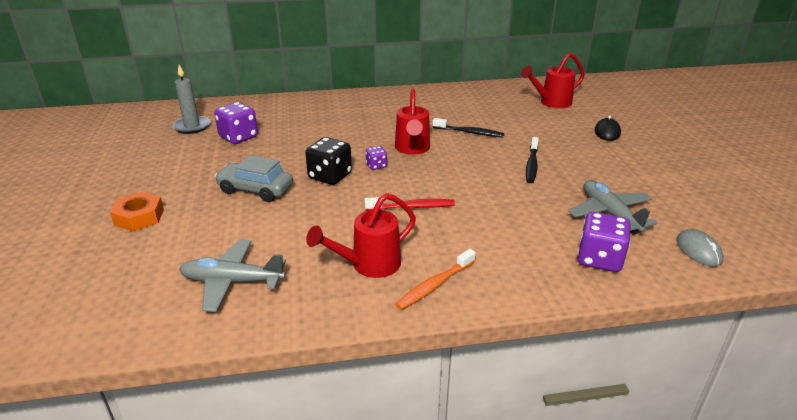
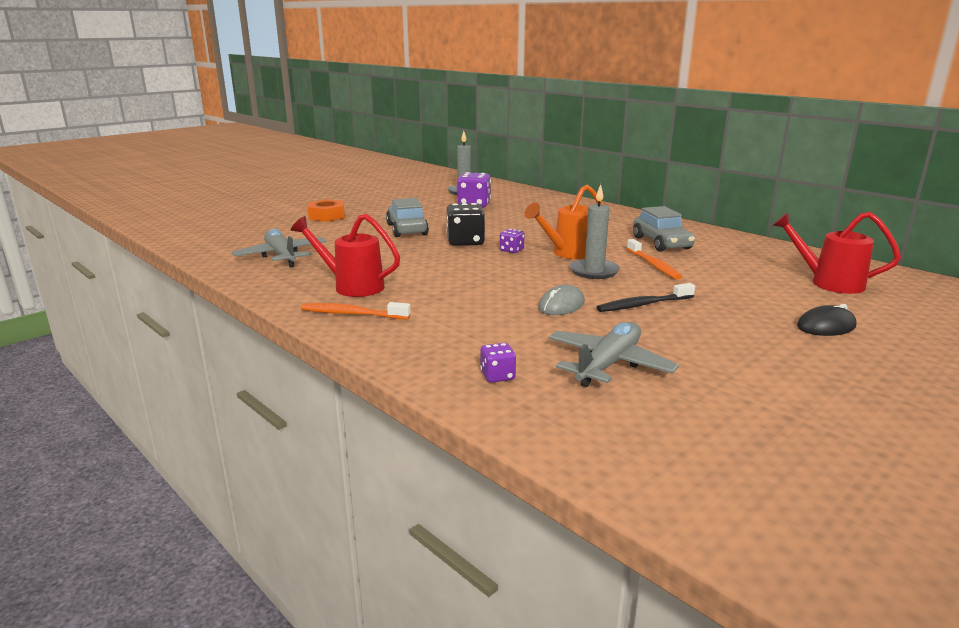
camera: 55 degrees right, 10 degrees down
red toothbrush [365,197,455,211] -> none
red watering can [395,89,430,155] -> orange watering can [524,184,603,259]
black toothbrush [433,118,505,137] -> orange toothbrush [627,239,682,280]
purple dice [578,212,631,272] -> purple dice [480,343,516,383], size x0.53
grey mouse [676,229,724,267] -> grey mouse moved to [538,285,585,315]
none -> grey candle [570,184,620,279]
none -> grey car [633,206,695,252]

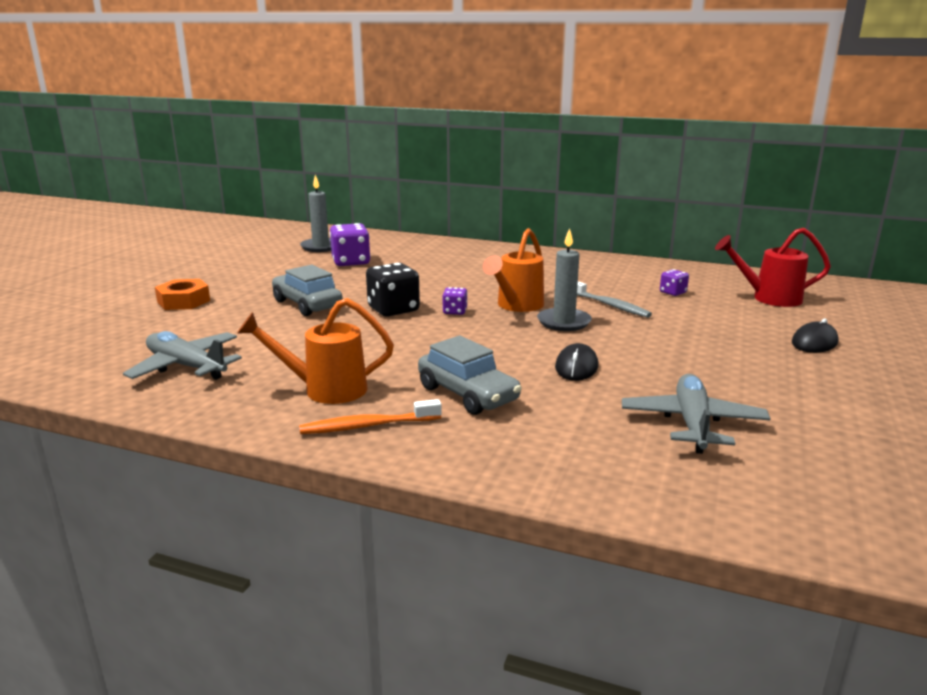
camera: 25 degrees left, 0 degrees up
red watering can [291,214,400,297] -> orange watering can [237,298,394,404]
purple dice [480,343,516,383] -> purple dice moved to [660,269,689,296]
grey mouse [538,285,585,315] -> black mouse [555,343,598,381]
black toothbrush [597,283,695,312] -> none
orange toothbrush [627,239,682,280] -> grey toothbrush [577,281,652,318]
grey car [633,206,695,252] -> grey car moved to [418,336,522,415]

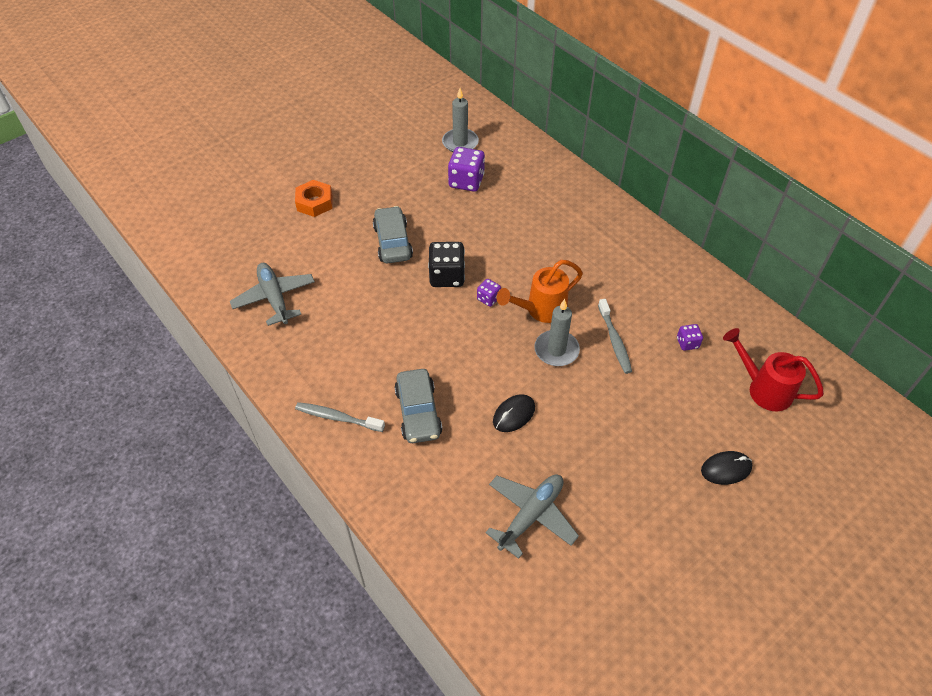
camera: 30 degrees right, 30 degrees up
orange watering can [237,298,394,404] -> none
orange toothbrush [299,399,442,434] -> grey toothbrush [295,402,385,432]

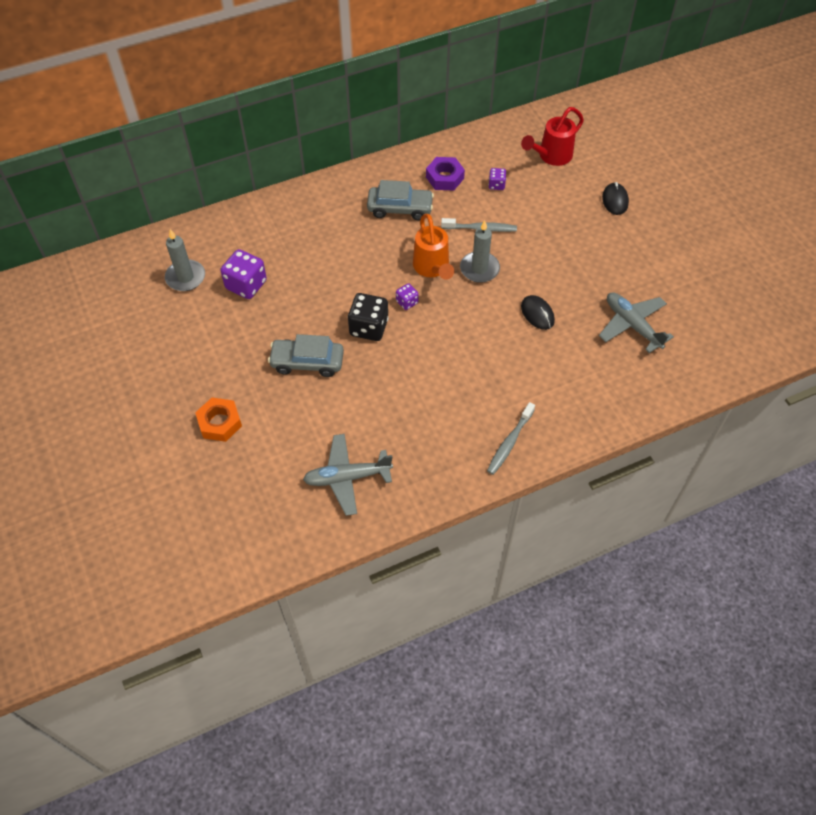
camera: 75 degrees left, 5 degrees up
grey car [394,369,442,443] -> grey car moved to [367,180,434,220]
none -> purple nut [426,157,465,190]

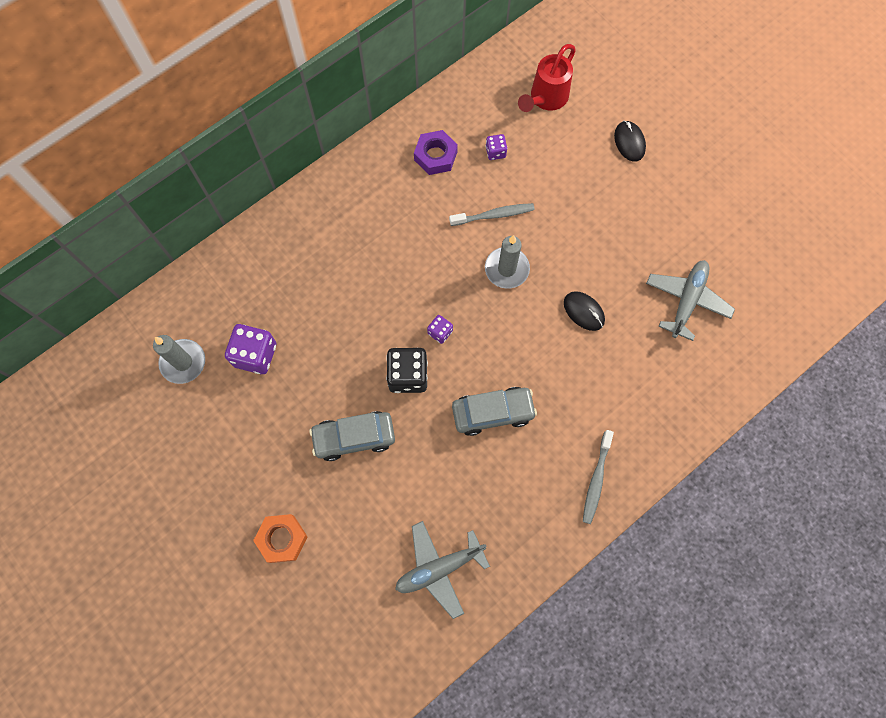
camera: 15 degrees left, 15 degrees up
grey car [367,180,434,220] -> grey car moved to [452,387,537,436]
orange watering can [413,214,454,280] -> none
grey plane [599,292,674,353] -> grey plane turned 75 degrees clockwise [646,260,735,341]

